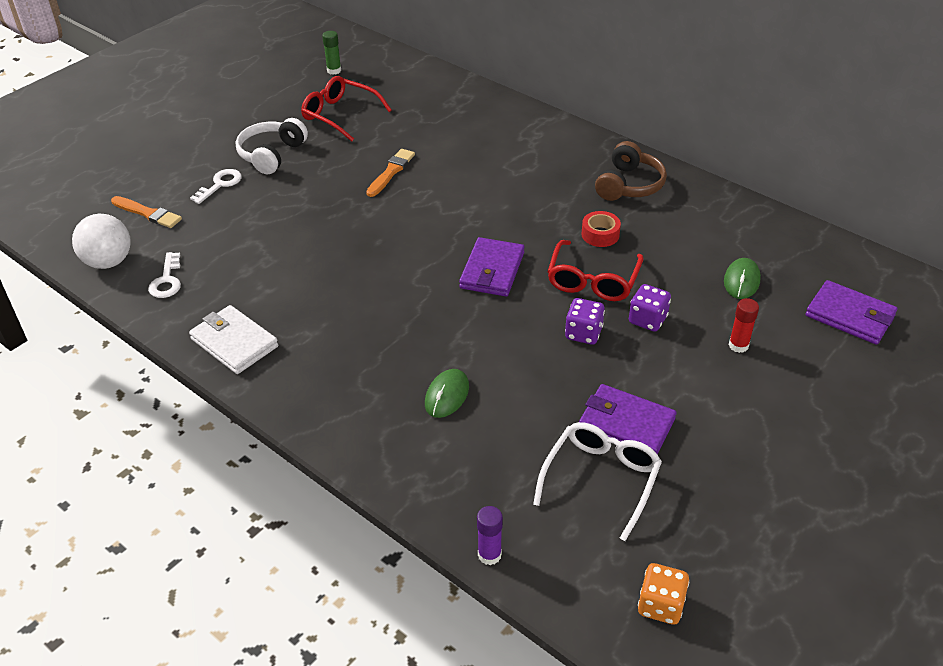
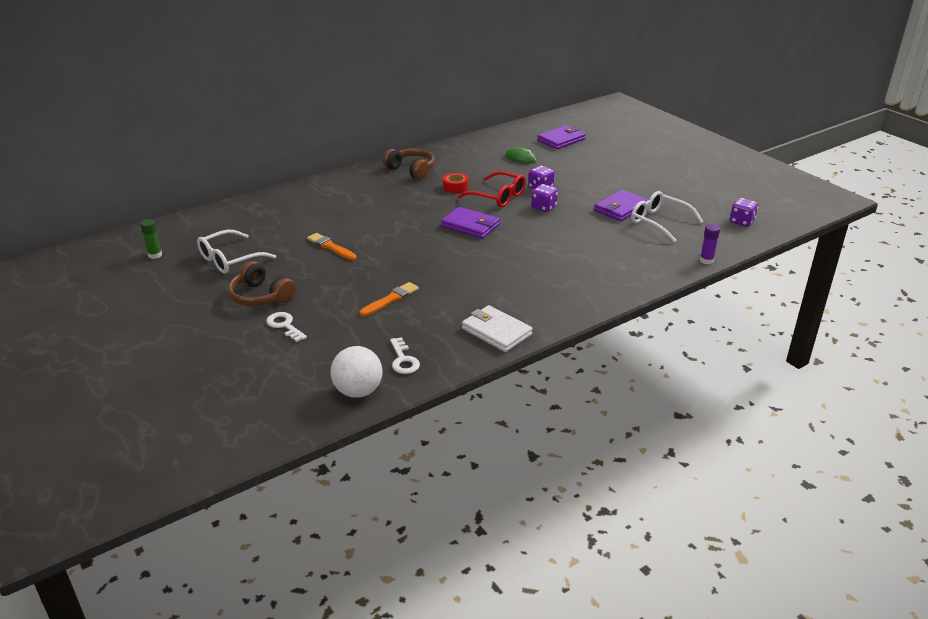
camera: 75 degrees left, 10 degrees down
orange brush [111,196,182,228] -> orange brush moved to [360,282,419,317]
white key [148,252,181,298] -> white key turned 60 degrees clockwise [390,337,420,374]
white wallet [189,305,278,374] -> white wallet turned 75 degrees clockwise [462,305,533,352]
white headphones [236,118,308,175] -> brown headphones [228,261,296,307]
red glasses [301,76,392,142] -> white glasses [197,230,276,273]
green mouse [425,369,469,418] -> none
orange dice [638,563,689,625] -> purple dice [730,198,758,227]
red glue stick [729,298,759,353] -> none

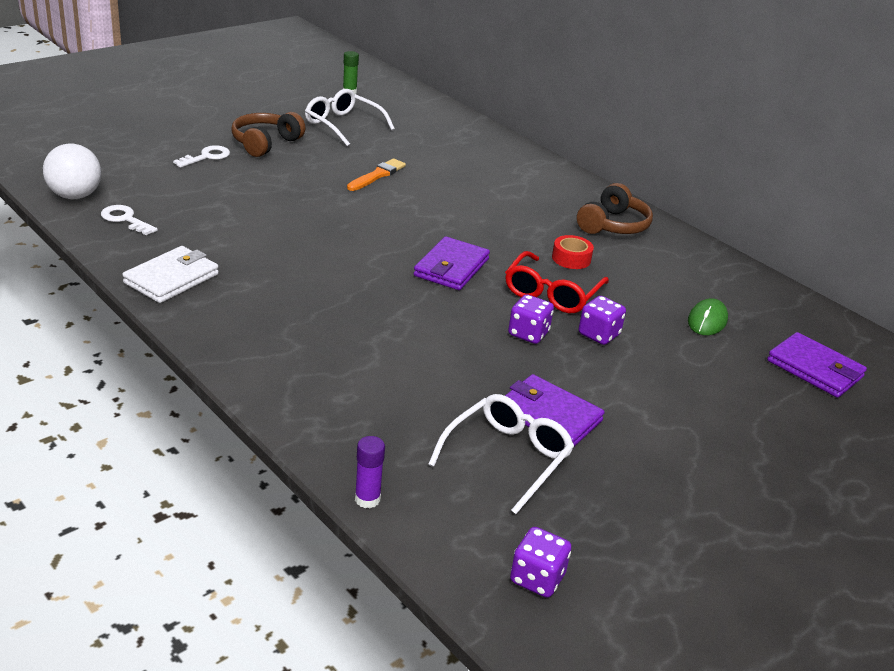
camera: 80 degrees right, 0 degrees up
orange brush [360,282,419,317] -> none
white key [390,337,420,374] -> white key turned 60 degrees clockwise [101,205,158,235]

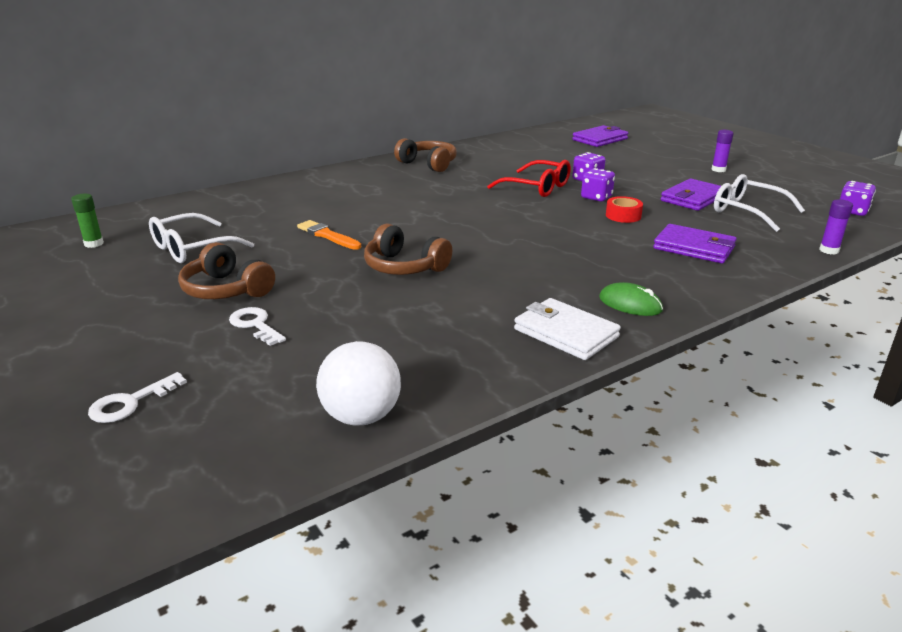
camera: 80 degrees left, 5 degrees down
white key [101,205,158,235] -> white key moved to [88,372,187,423]
purple wallet [414,236,490,290] -> purple wallet moved to [653,224,737,264]
red tape [552,235,594,269] -> red tape moved to [606,196,643,223]
green mouse [688,298,728,335] -> green mouse moved to [599,282,663,316]
none -> brown headphones [364,223,452,275]
none -> purple glue stick [712,130,734,172]

